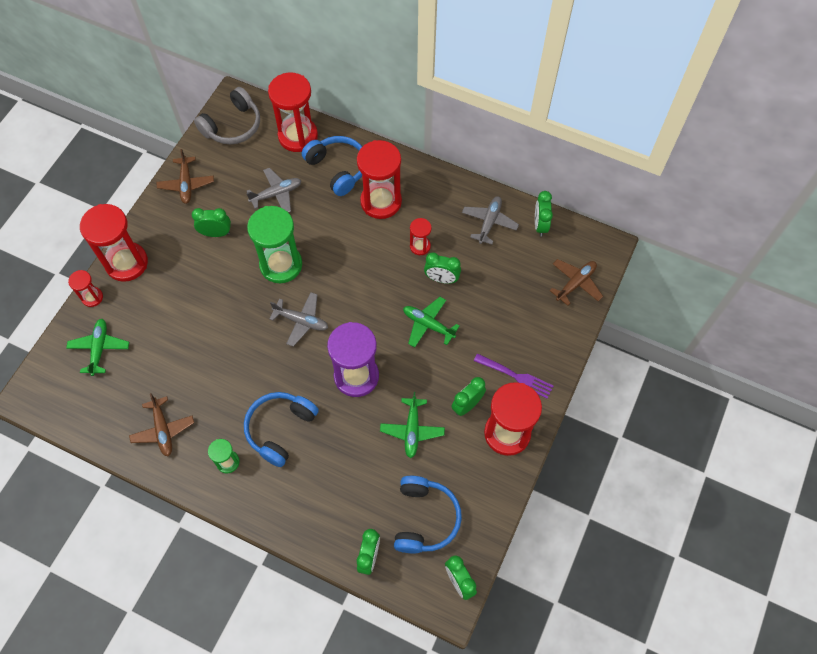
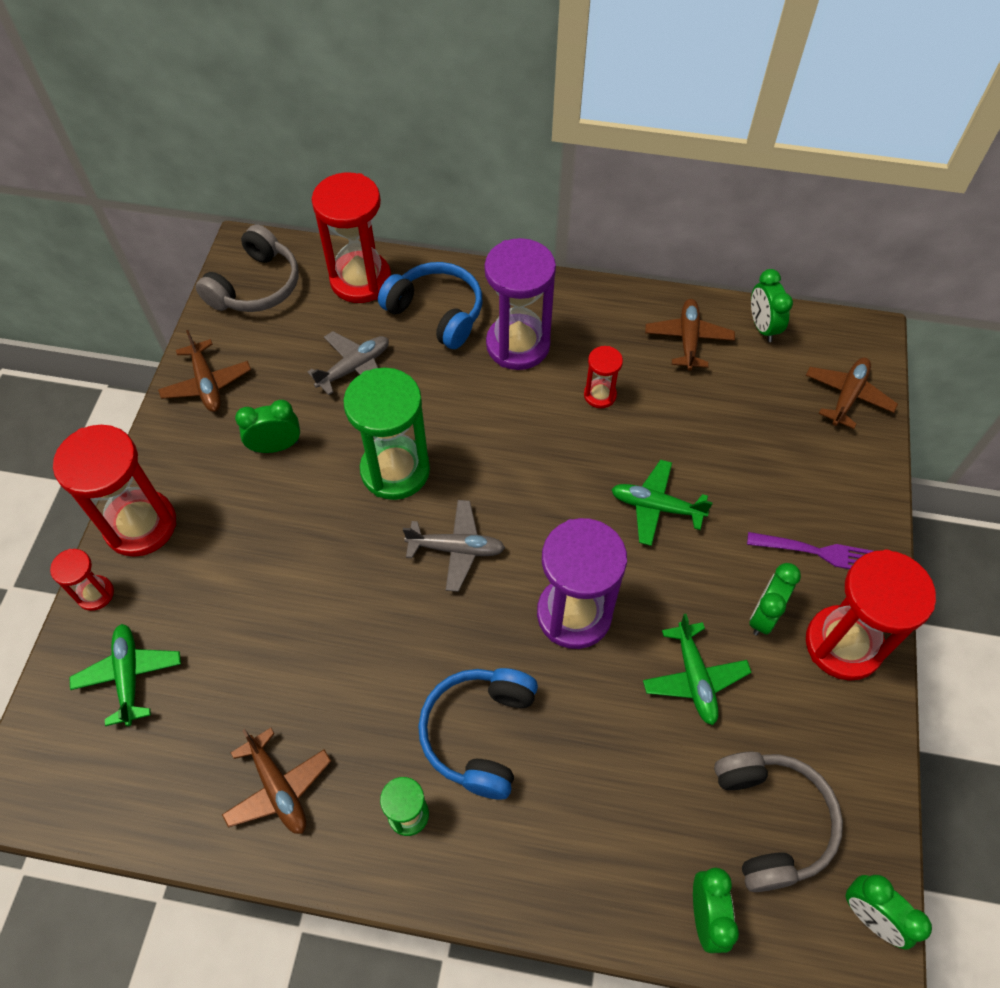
camera: 15 degrees left, 5 degrees down
red hourglass [357,140,402,219] -> purple hourglass [485,238,556,370]
blue headphones [394,476,462,553] -> grey headphones [714,751,843,892]
green clock [424,252,461,284] -> none
grey plane [462,196,519,245] -> brown plane [645,299,735,371]

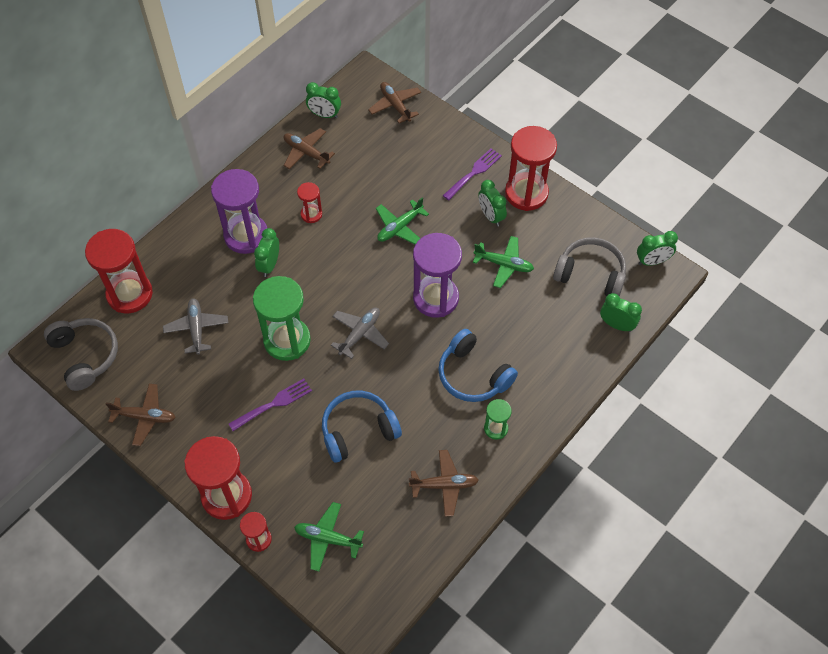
camera: 60 degrees left, 0 degrees up
green clock [235,400,300,453] -> green clock moved to [254,228,279,277]
blue headphones [378,262,482,349] -> blue headphones moved to [322,391,402,463]
none -> purple fork [229,379,312,431]

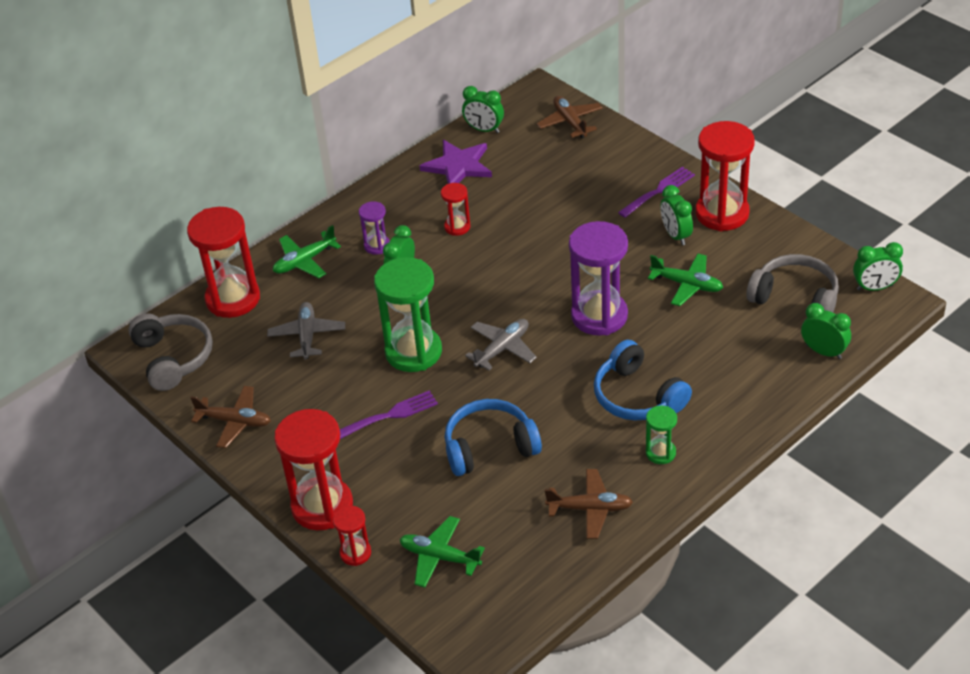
camera: 10 degrees right, 15 degrees down
purple hourglass [211,169,267,254] -> purple hourglass [359,201,390,255], size x0.49
brown plane [283,128,335,169] -> purple star [420,140,492,184]
green plane [376,197,429,244] -> green plane moved to [273,225,341,278]

